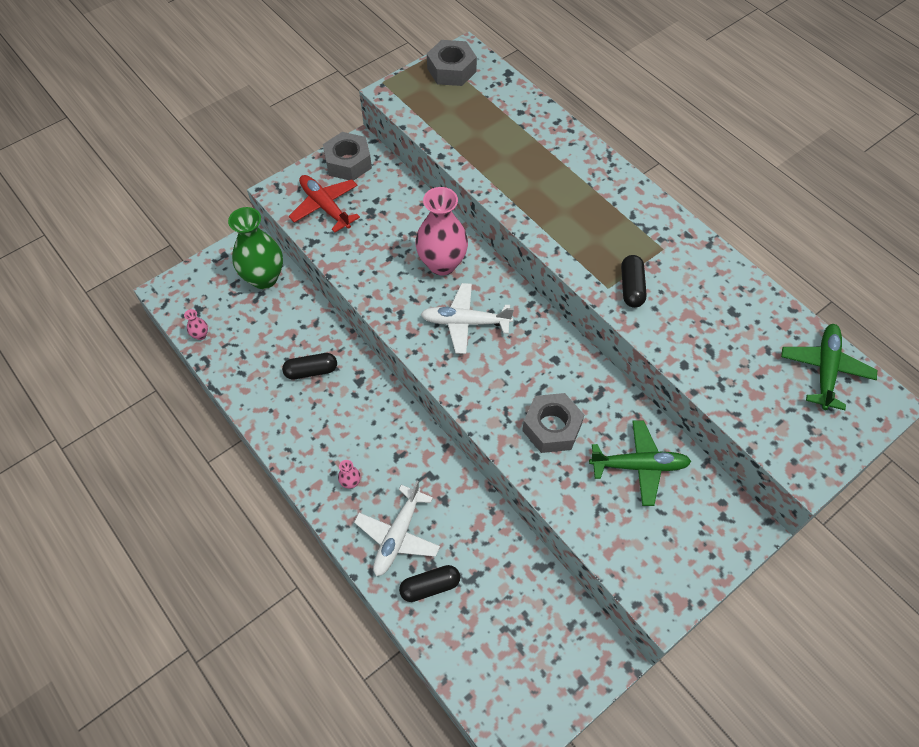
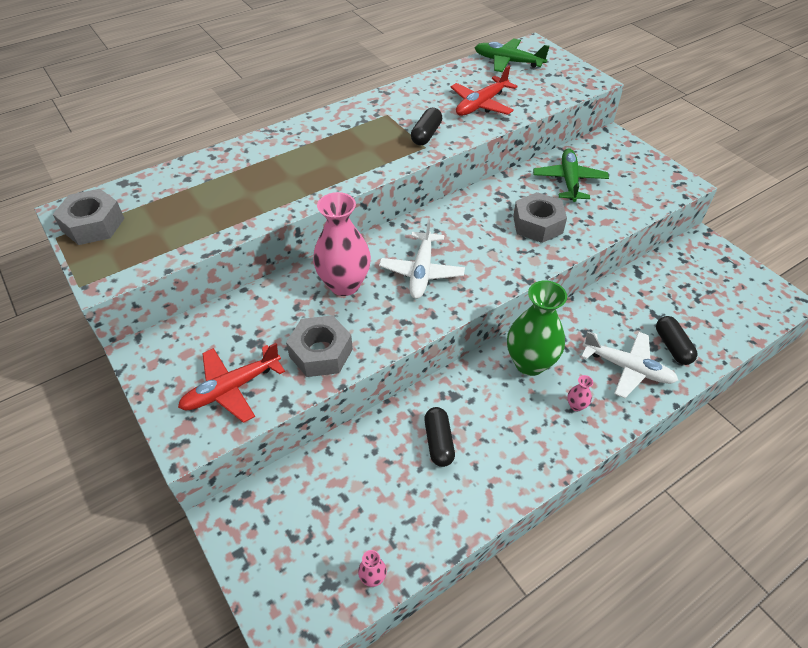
camera: 85 degrees left, 10 degrees down
green vase [228,207,283,289] -> green vase moved to [507,280,567,376]
grey nut [323,132,372,181] -> grey nut moved to [286,315,353,377]
black capsule [621,255,647,308] -> black capsule turned 75 degrees counterclockwise [411,108,442,145]
none -> red plane [451,66,517,116]

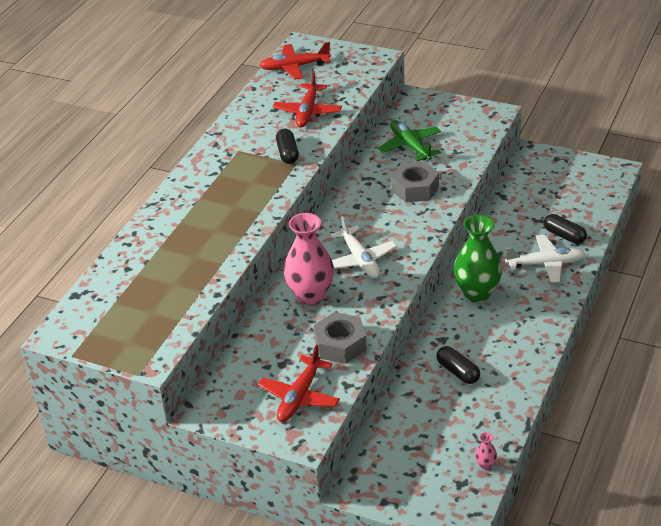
camera: 30 degrees left, 10 degrees down
grey nut [53,189,125,245] -> none
green plane [474,38,549,72] -> red plane [259,42,331,80]
pink vase [567,375,593,411] -> none

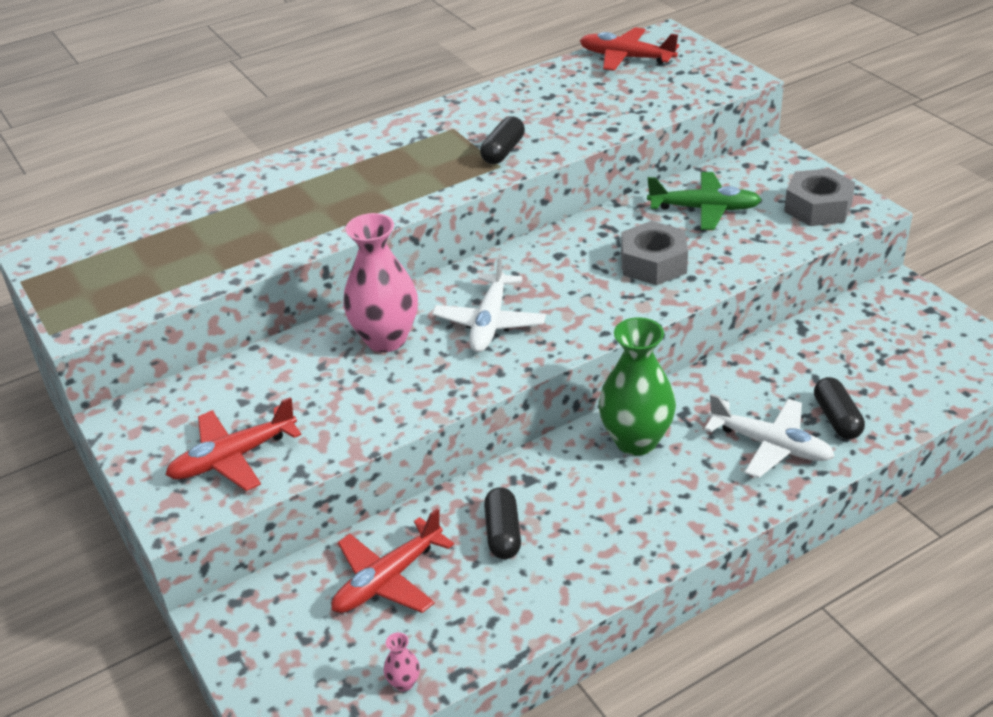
camera: 35 degrees right, 0 degrees up
red plane [273,71,342,127] -> red plane moved to [331,508,454,613]
grey nut [314,312,367,364] -> grey nut moved to [784,168,855,226]
green plane [378,120,441,161] -> green plane turned 90 degrees clockwise [647,172,762,230]

